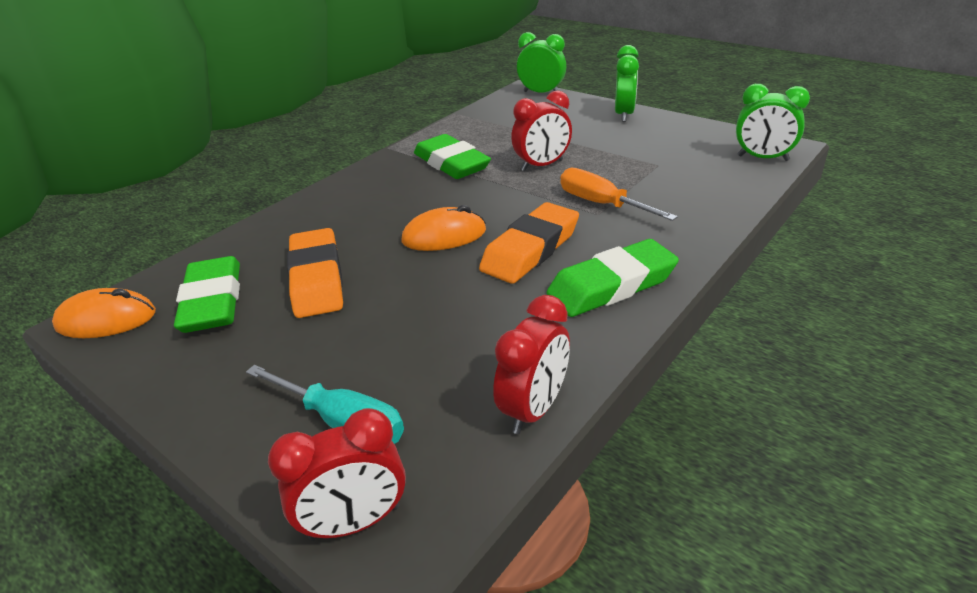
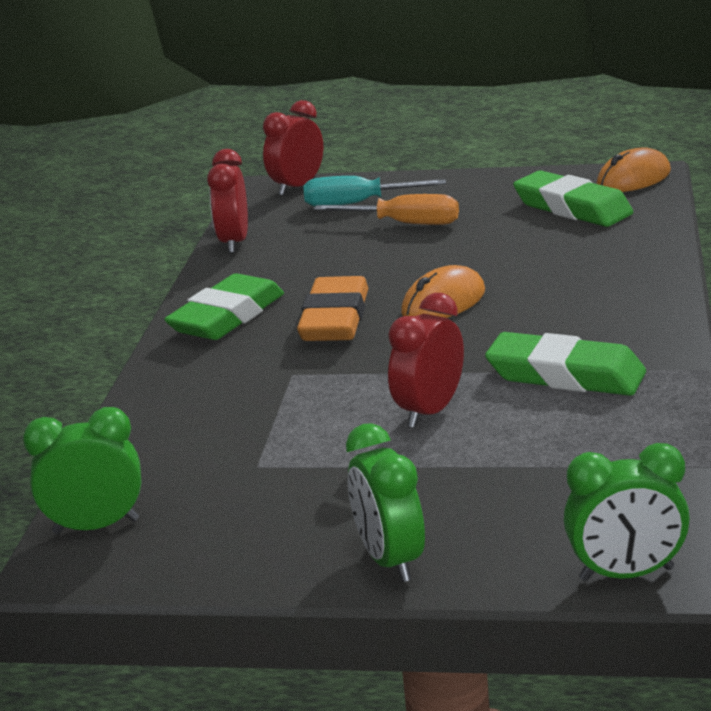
camera: 150 degrees right, 10 degrees down
orange eraser [287,228,343,318] -> none
orange screwdriver [560,168,678,221] -> orange screwdriver moved to [314,194,459,225]

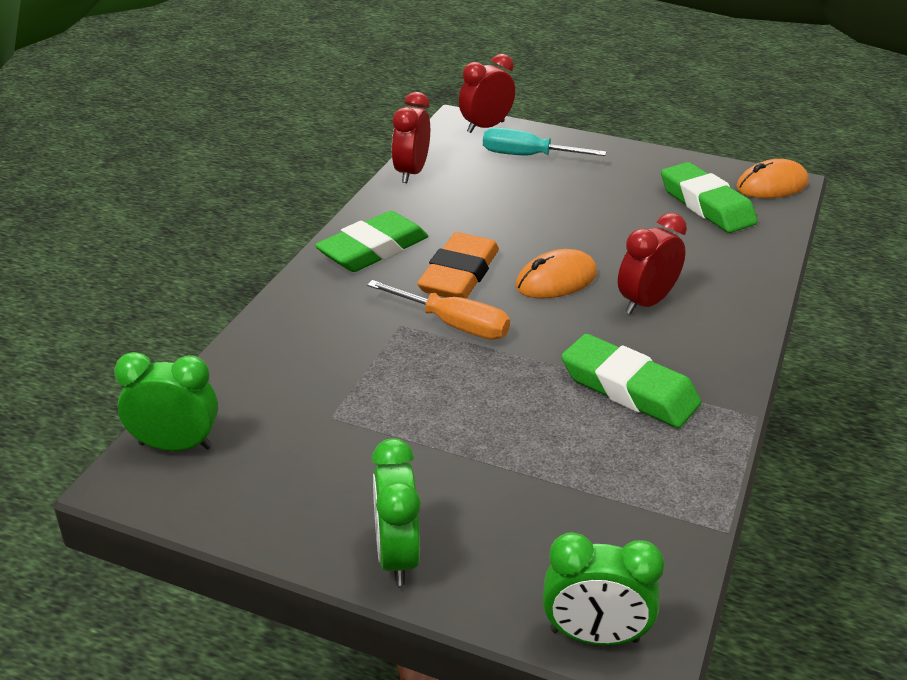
camera: 10 degrees right, 10 degrees up
orange screwdriver [314,194,459,225] -> orange screwdriver moved to [367,280,510,340]
red clock [388,293,464,428] -> red clock moved to [618,213,687,314]

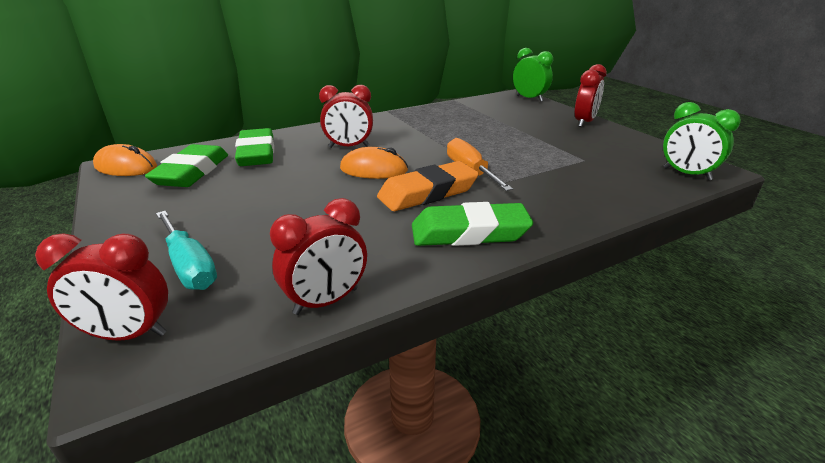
camera: 140 degrees left, 5 degrees down
green clock [372,439,421,586] -> red clock [575,64,607,127]
green eraser [561,334,701,428] -> green eraser moved to [235,128,274,166]

